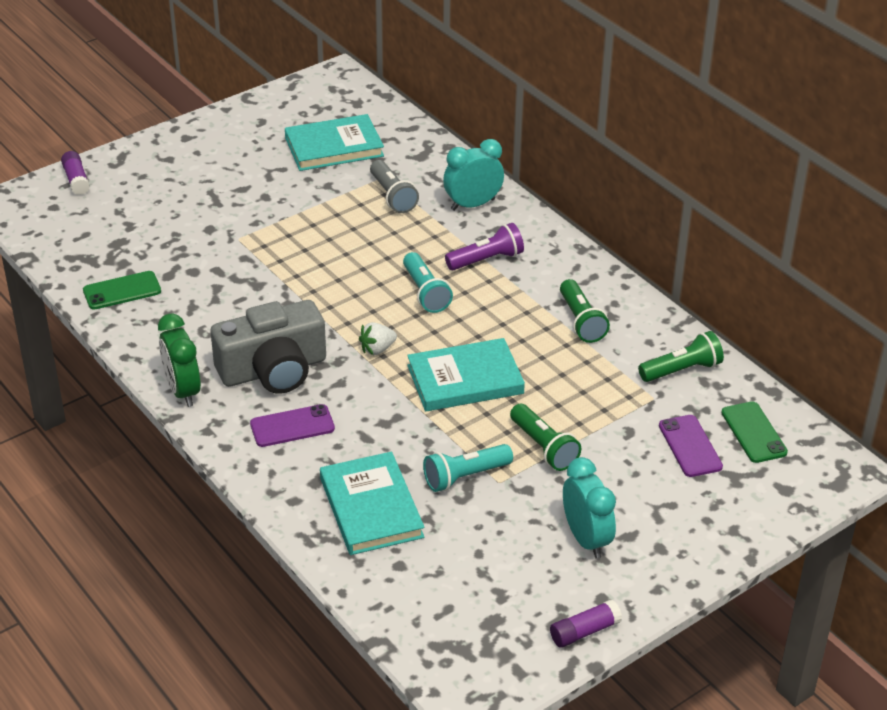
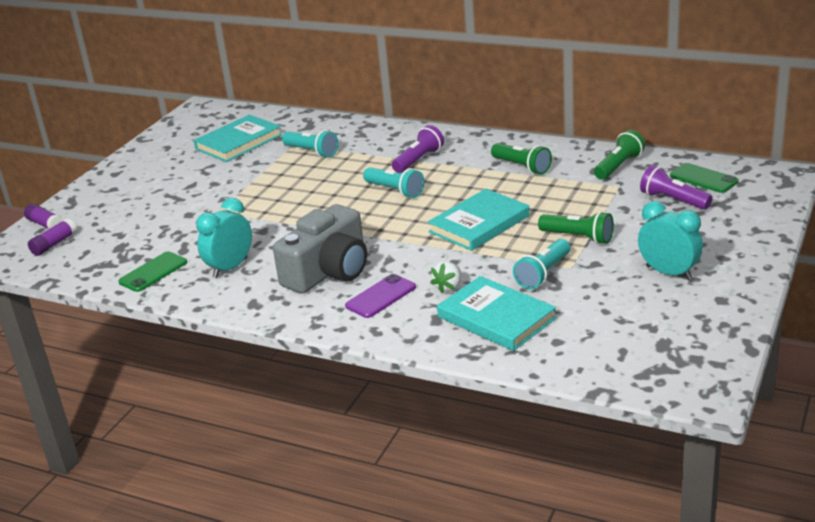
camera: 25 degrees left, 10 degrees down
green clock [158,313,201,407] -> none
white strawberry [359,322,397,355] -> white strawberry moved to [430,261,461,293]
grey flashlight [370,160,419,213] -> turquoise flashlight [282,130,338,158]
turquoise clock [443,139,504,211] -> turquoise clock moved to [196,198,252,278]
purple glue stick [550,600,622,648] -> purple glue stick moved to [28,218,77,256]
purple phone [659,415,723,477] -> purple flashlight [640,165,713,210]

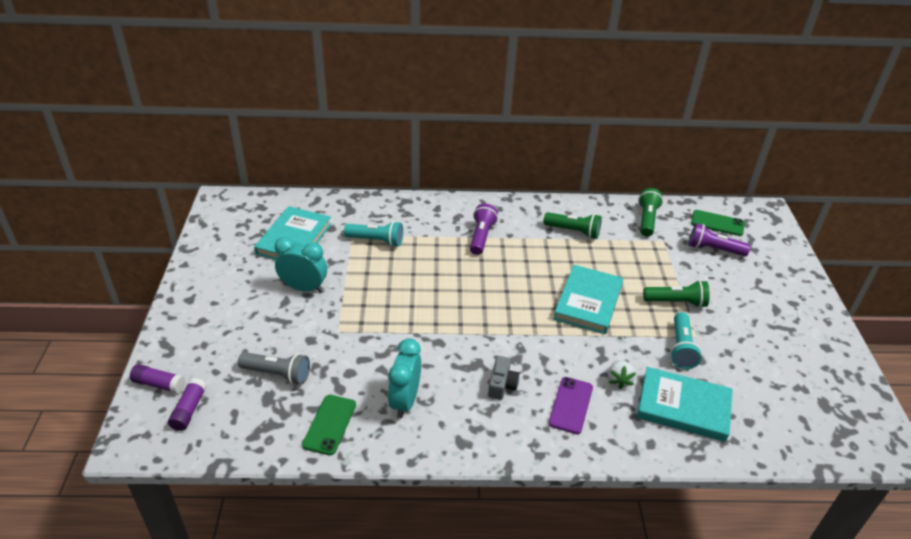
camera: 30 degrees left, 10 degrees up
grey camera [273,204,367,293] -> grey camera [488,356,520,400], size x0.44
turquoise flashlight [363,167,424,198] -> none
turquoise clock [638,201,703,280] -> turquoise clock moved to [275,237,327,292]
none -> grey flashlight [238,352,310,385]

